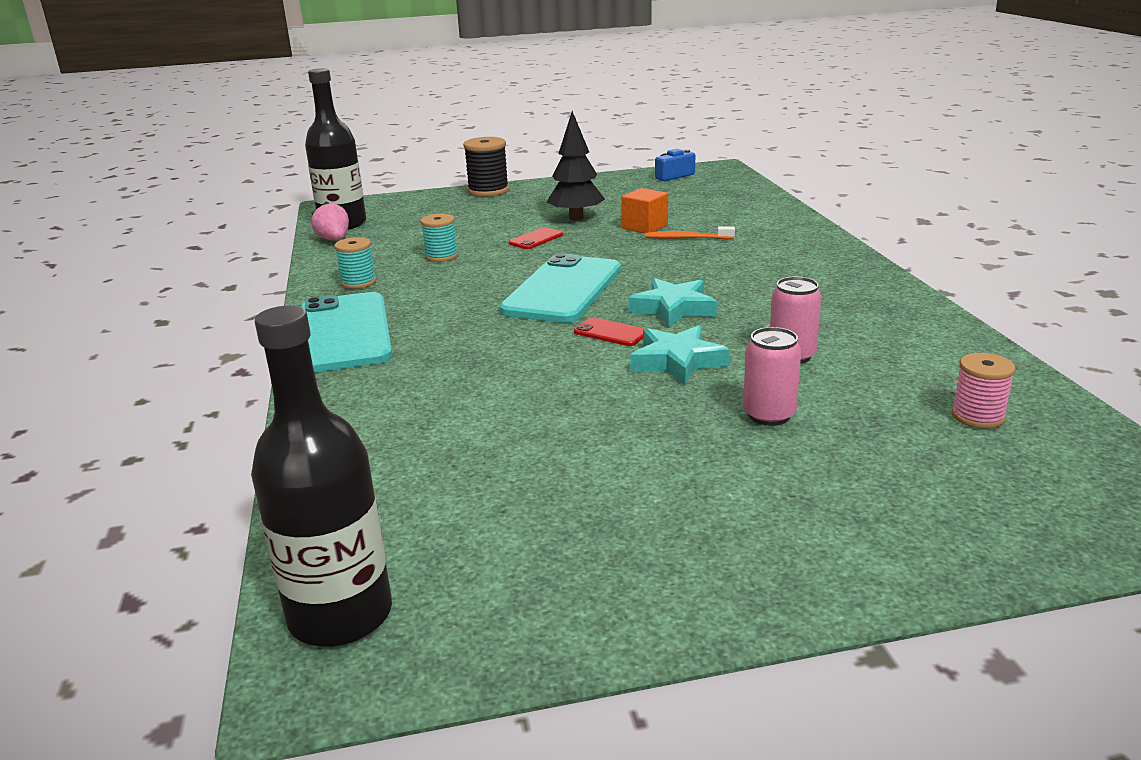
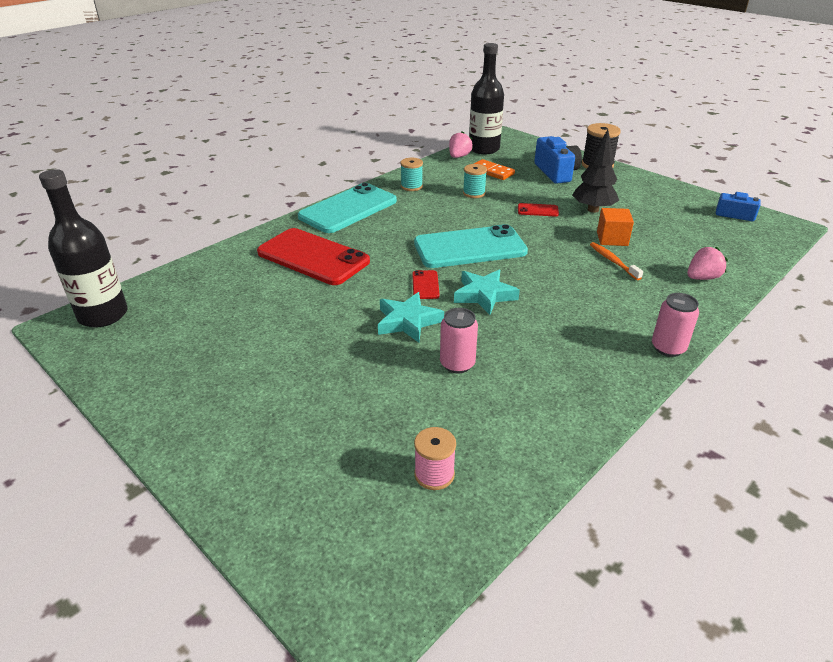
camera: 55 degrees right, 10 degrees up
pink can [743,327,801,426] -> pink can moved to [652,293,699,357]
none -> red phone [257,228,370,285]
none -> orange domino [474,159,515,180]
none -> blue camera [534,136,582,184]
none -> pink strawberry [687,247,728,280]

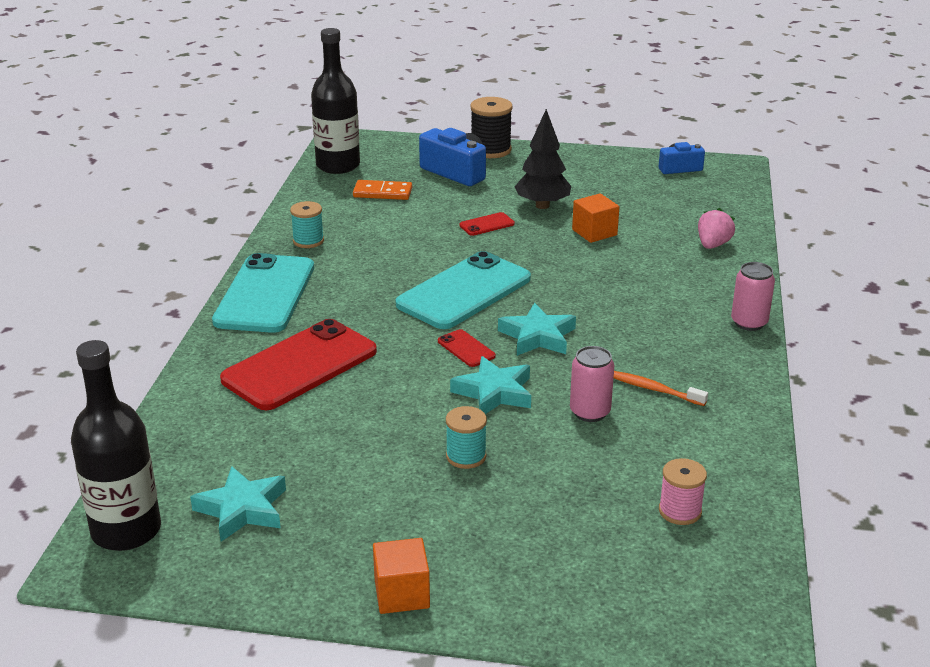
camera: 35 degrees left, 5 degrees down
red phone [257,228,370,285] -> red phone turned 45 degrees counterclockwise [220,319,377,410]
pink strawberry [449,131,473,158] -> none
turquoise spool [463,164,487,198] -> turquoise spool moved to [446,406,487,469]
orange toothbrush [590,242,643,280] -> orange toothbrush moved to [614,371,708,406]
none -> turquoise star [190,466,286,542]
none -> orange cube [373,538,430,614]

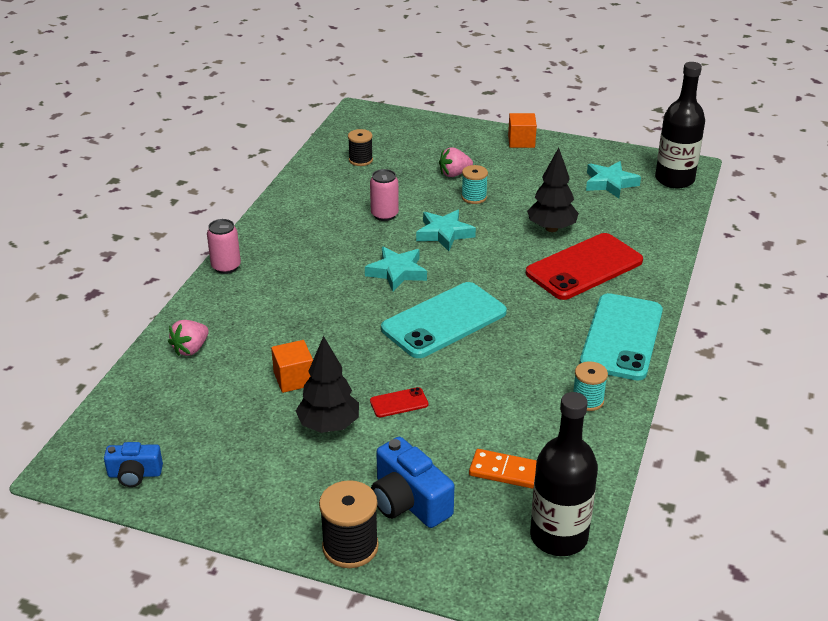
camera: 170 degrees left, 5 degrees up
red phone [438,329,496,367] -> none
orange toothbrush [614,371,708,406] -> none
pink spool [659,458,707,525] -> black spool [348,129,373,166]
none -> pink strawberry [439,148,473,177]
none -> black tree [527,147,579,232]

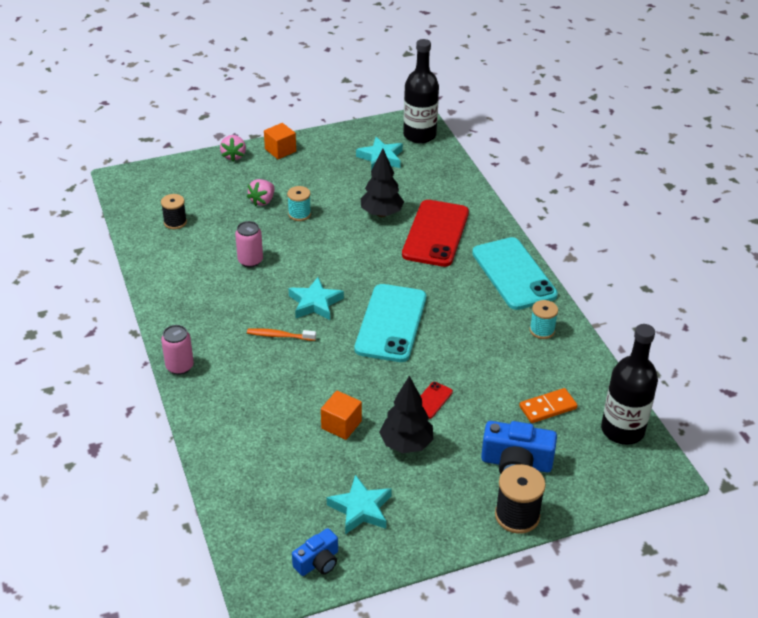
camera: 40 degrees left, 5 degrees up
pink strawberry [168,320,209,356] -> pink strawberry moved to [220,135,246,162]
turquoise star [416,210,476,251] -> turquoise star moved to [327,475,392,534]
none -> orange toothbrush [247,328,316,341]

